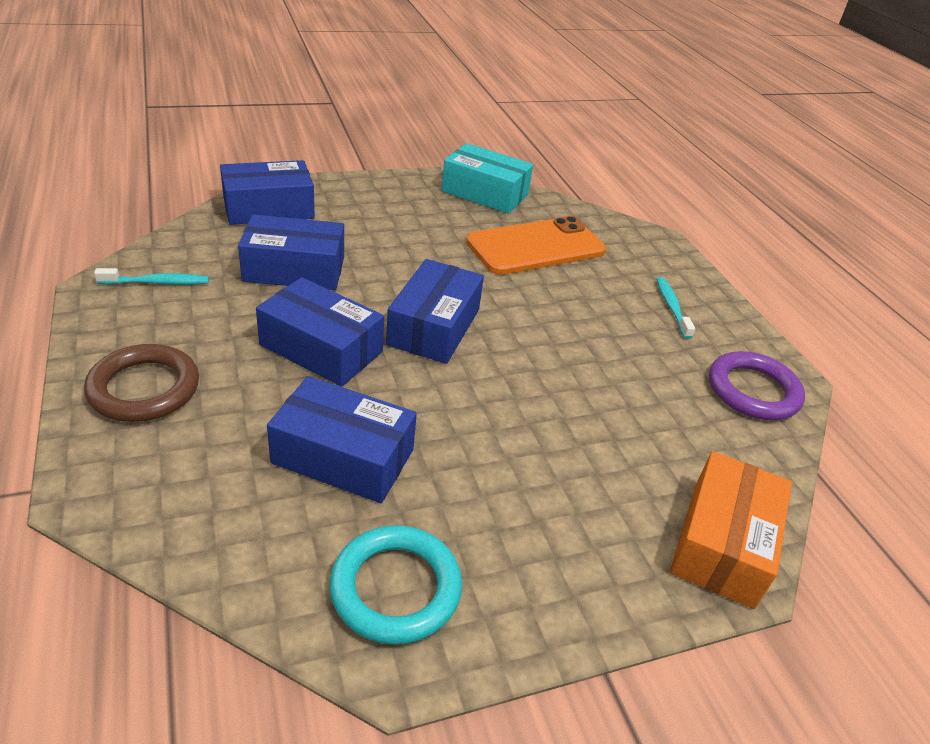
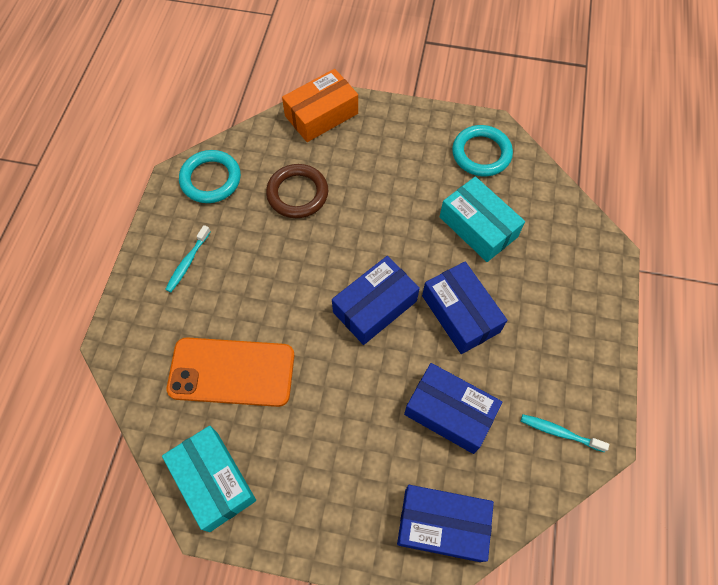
camera: 145 degrees left, 25 degrees up
brown ring [84,344,199,422] -> brown ring moved to [266,164,328,218]
blue box [267,376,417,503] -> turquoise box [440,177,525,262]
purple ring [709,351,805,420] -> turquoise ring [179,150,241,203]

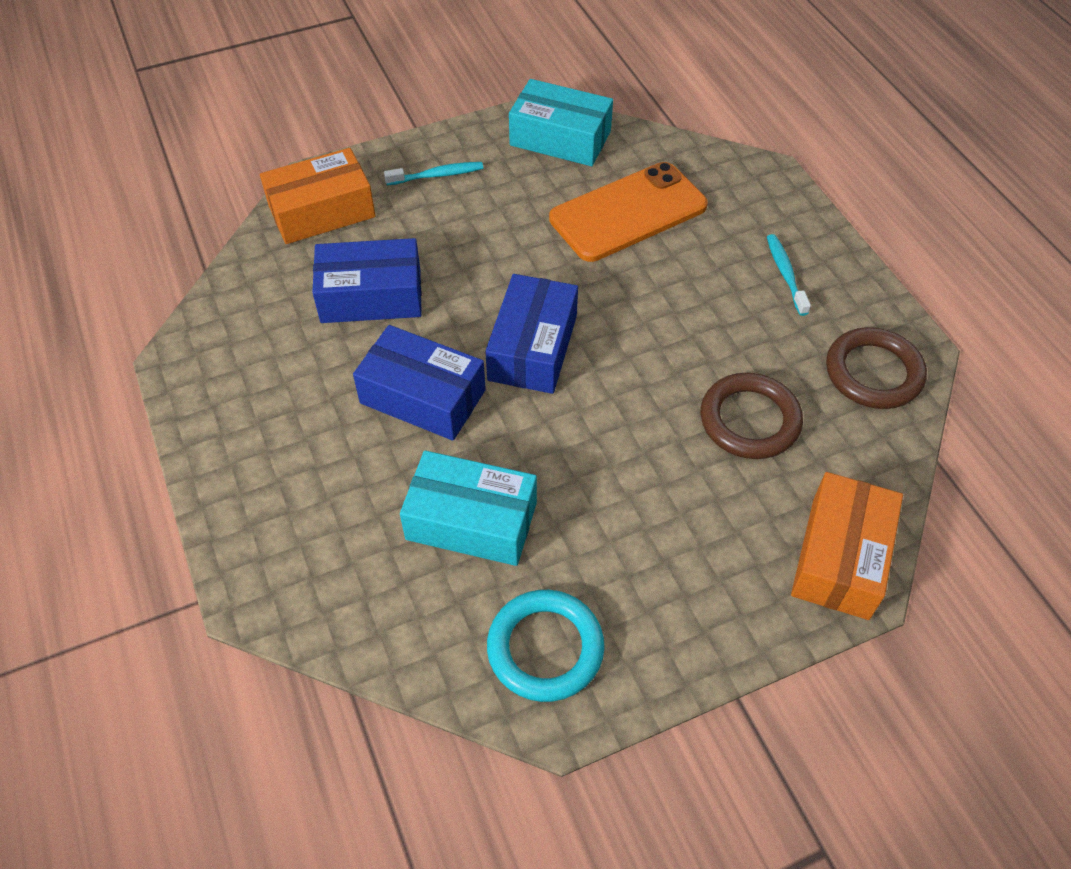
camera: 145 degrees right, 10 degrees down
turquoise ring [179,150,241,203] -> brown ring [826,327,927,409]
blue box [397,485,494,562] -> orange box [260,148,375,244]
turquoise toothbrush [521,414,609,452] -> turquoise toothbrush moved to [384,162,483,185]

